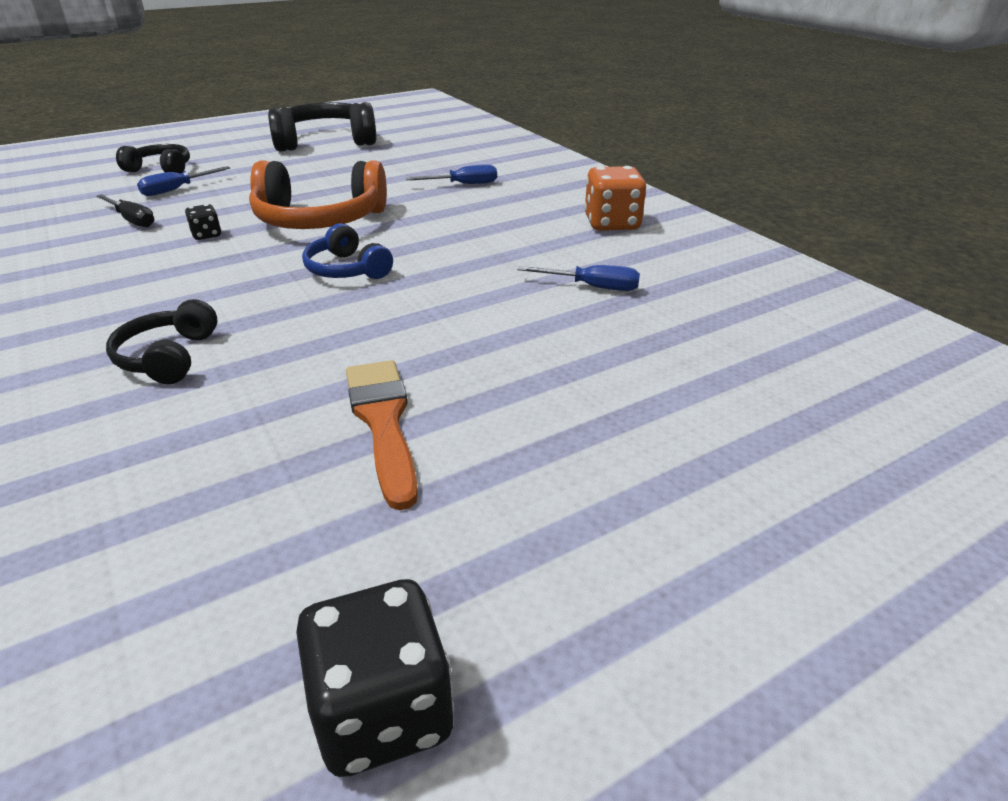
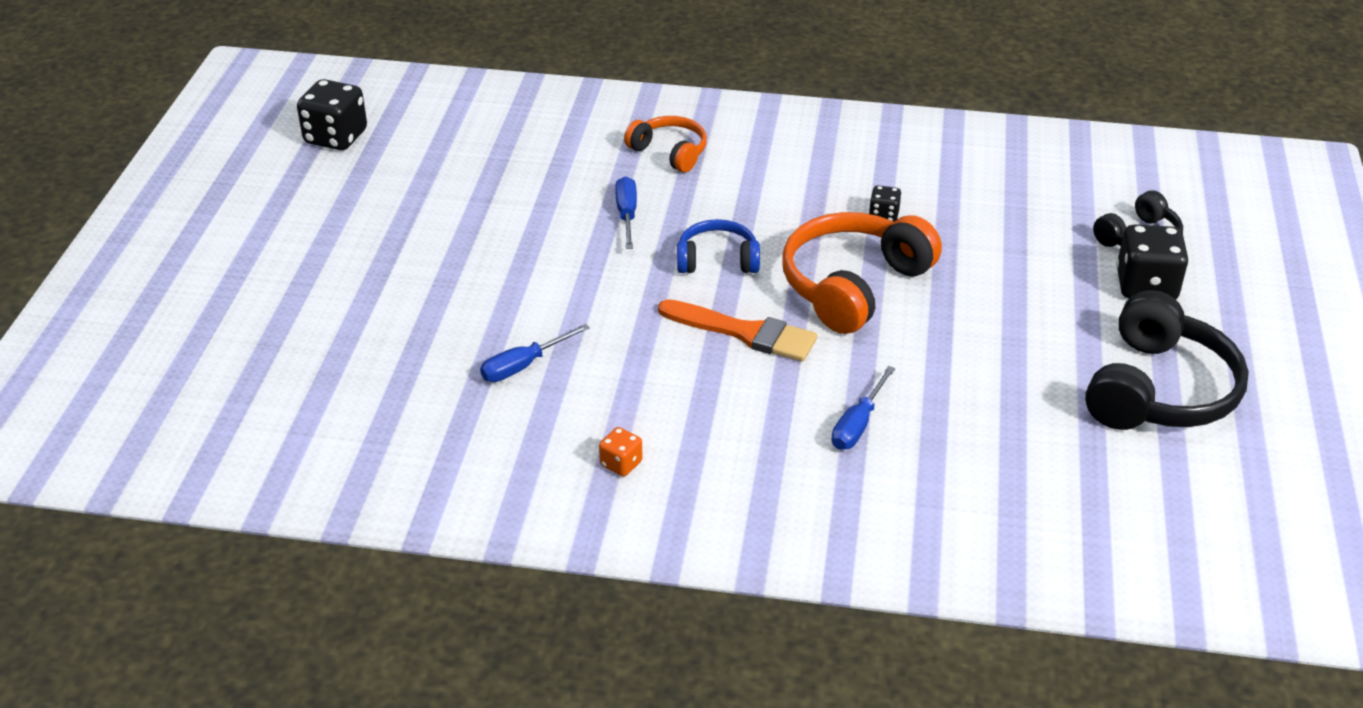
camera: 130 degrees right, 5 degrees up
black screwdriver [96,194,155,227] -> none
black headphones [106,299,218,384] -> orange headphones [624,116,707,173]
blue screwdriver [137,166,230,196] -> blue screwdriver moved to [615,176,637,249]
orange brush [346,360,418,510] -> orange brush moved to [658,299,817,362]
orange dice [584,166,646,231] -> orange dice [599,427,643,477], size x0.51
none -> black dice [1116,224,1189,300]

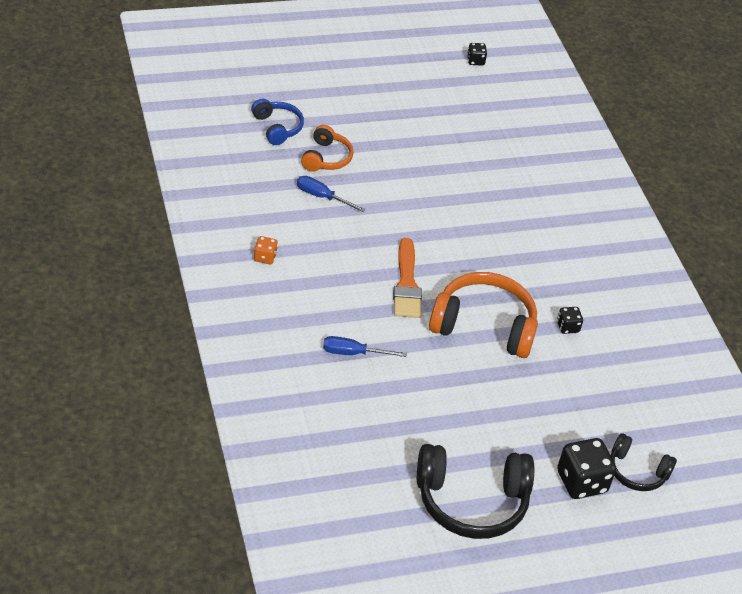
camera: 60 degrees right, 5 degrees up
black dice [297,79,367,150] -> black dice [467,43,487,66], size x0.51
blue screwdriver [615,176,637,249] -> none
orange headphones [624,116,707,173] -> orange headphones moved to [301,125,354,172]
blue headphones [677,219,760,273] -> blue headphones moved to [251,99,304,145]

